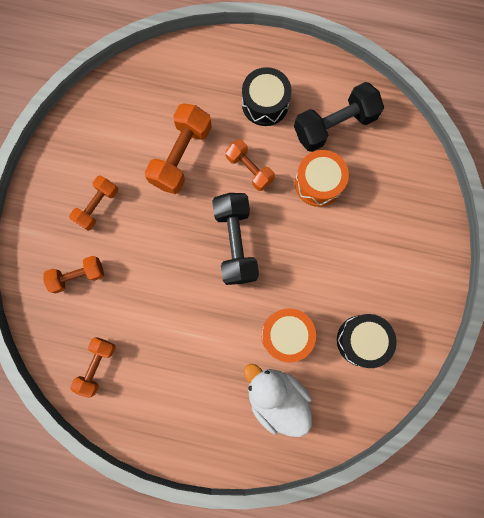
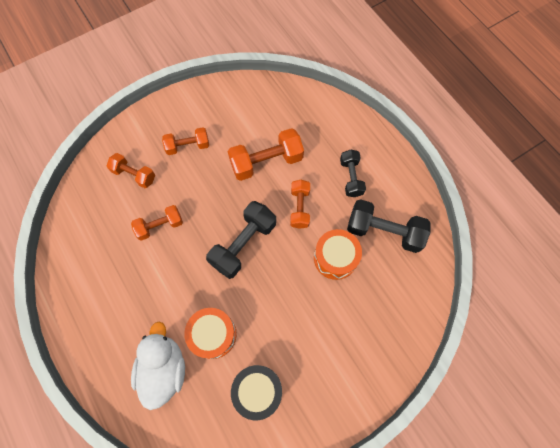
camera: 45 degrees right, 10 degrees down
orange dumbbell [70,337,116,398] -> orange dumbbell moved to [131,205,183,241]
black drum [242,67,292,126] -> black dumbbell [340,150,366,197]

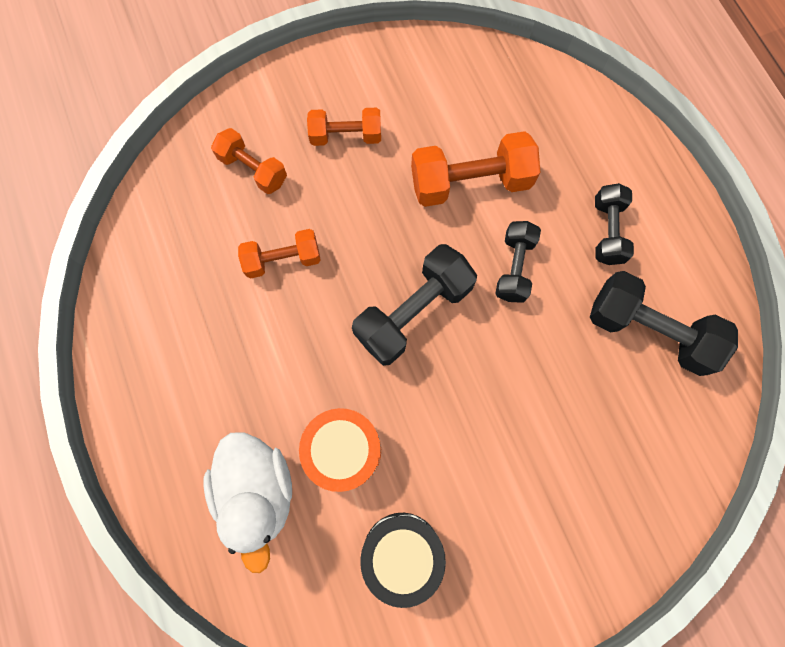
camera: 10 degrees right, 5 degrees up
white duck [131,321,185,410] -> white duck turned 150 degrees clockwise [203,432,292,573]
orange dumbbell [290,180,310,229] -> black dumbbell [495,221,541,303]
orange drum [314,229,362,280] -> none

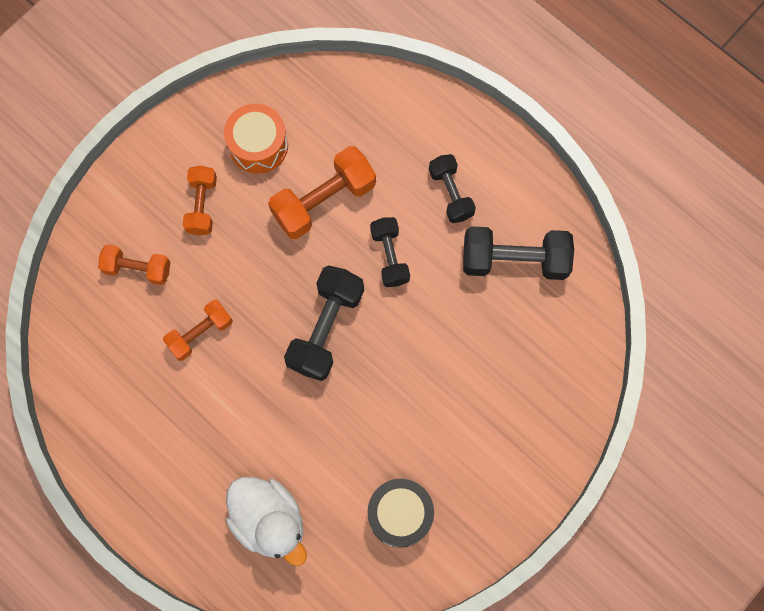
camera: 25 degrees left, 0 degrees up
orange drum [299,408,381,492] -> orange drum moved to [224,104,288,174]
orange dumbbell [307,108,381,146] -> orange dumbbell turned 60 degrees counterclockwise [183,166,217,235]

